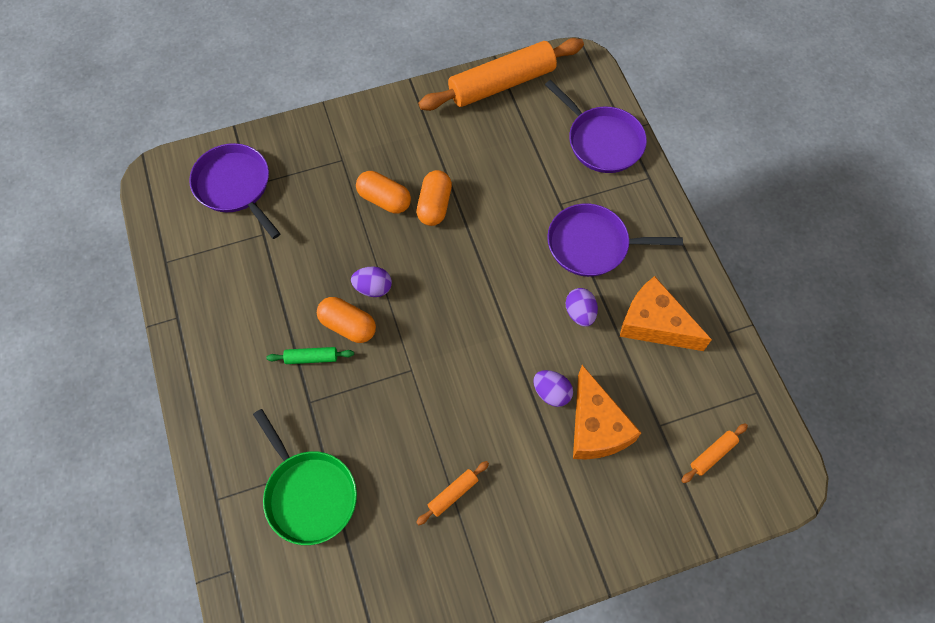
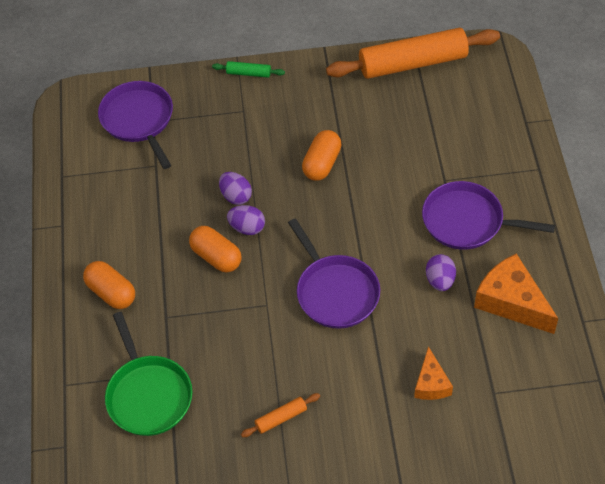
camera: 15 degrees right, 10 degrees down
green rolling pin [266,347,354,364] -> green rolling pin moved to [212,61,285,78]
orange capsule [356,171,411,214] -> orange capsule moved to [83,261,135,309]
purple egg [533,370,573,407] -> purple egg moved to [219,172,252,205]
purple pan [545,80,647,173] -> purple pan moved to [288,219,380,329]
orange cheese [573,365,641,459] -> orange cheese [414,346,453,400], size x0.59
orange rolling pin [681,423,748,483] -> none

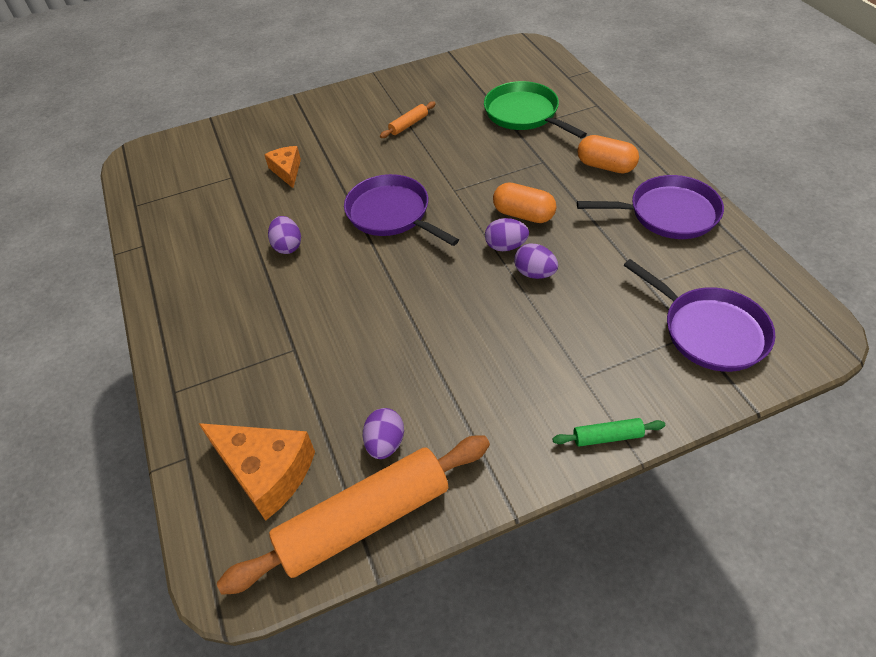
camera: 165 degrees right, 5 degrees down
orange capsule [302,130,342,181] -> none
purple pan [422,181,555,250] -> purple pan moved to [577,175,724,239]
orange cheese [474,254,558,334] -> orange cheese moved to [198,423,315,521]
none -> purple egg [363,408,404,459]

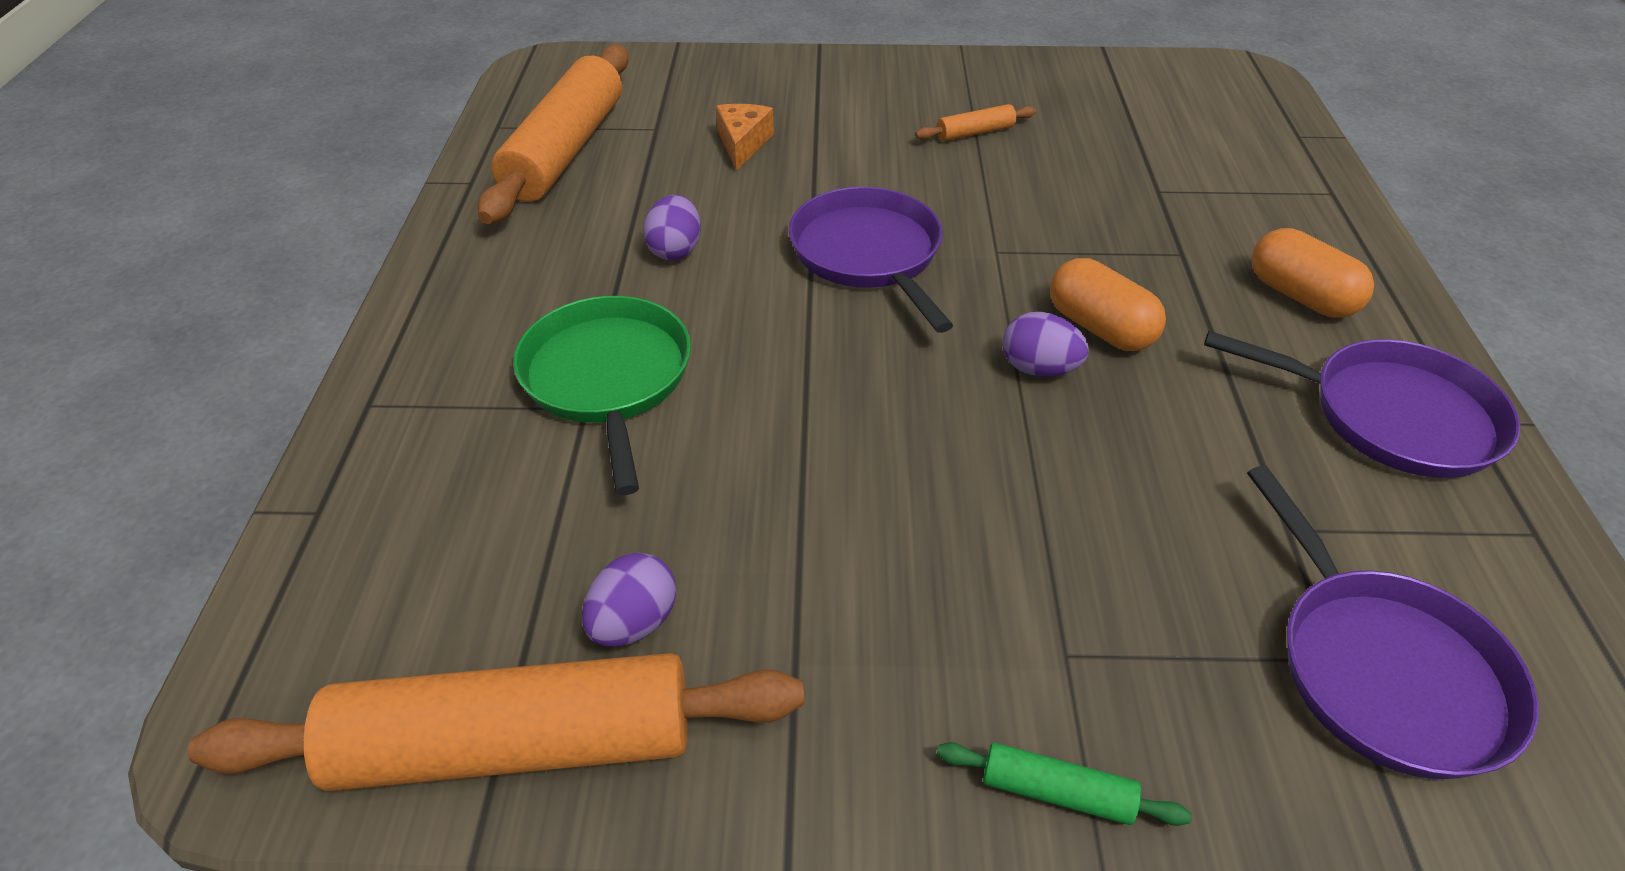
camera: 20 degrees right, 5 degrees down
orange cheese [198,423,315,521] -> none
green pan [484,81,587,139] -> green pan moved to [513,296,691,495]
purple egg [514,244,558,279] -> none
none -> orange rolling pin [478,45,629,224]

